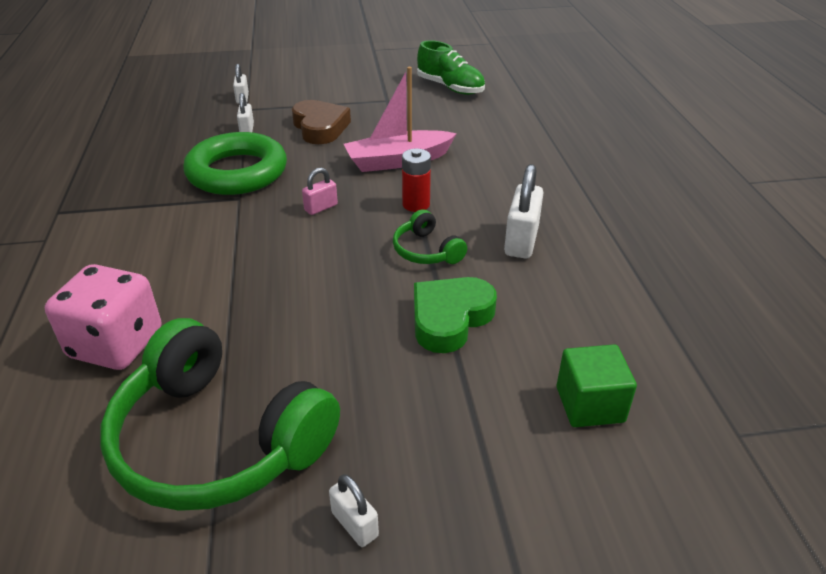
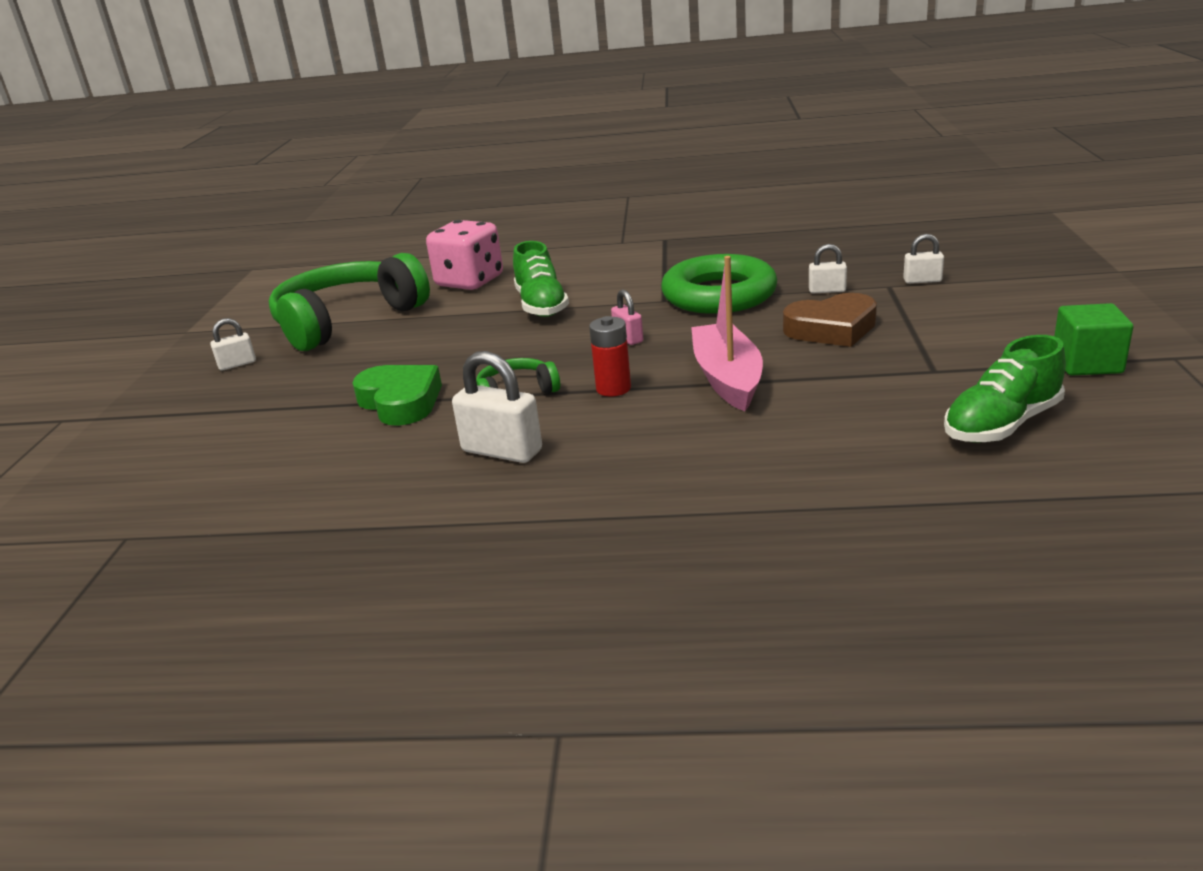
camera: 105 degrees right, 10 degrees down
green cube [557,344,637,427] -> green cube moved to [1054,303,1133,376]
none -> green shoe [513,241,569,317]

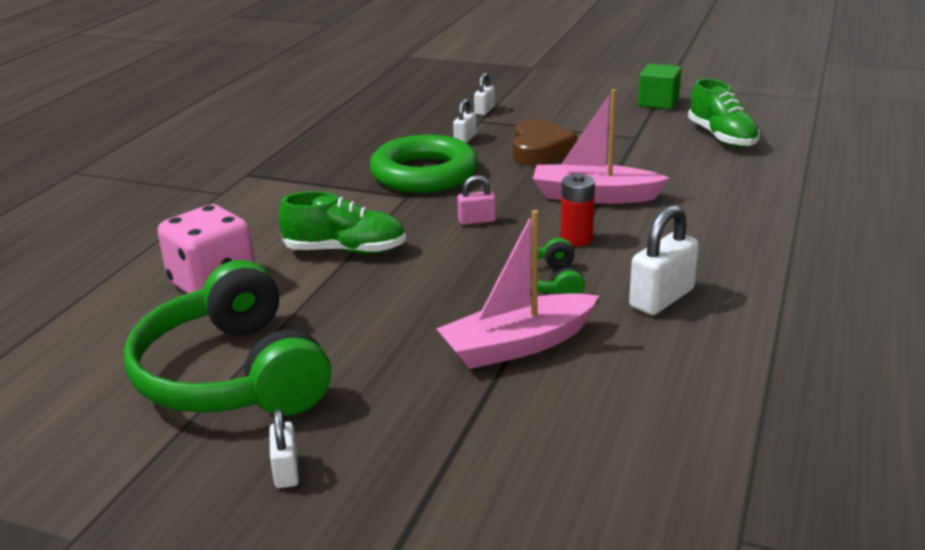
camera: 75 degrees left, 0 degrees up
green heart [352,365,442,426] -> pink boat [437,210,599,369]

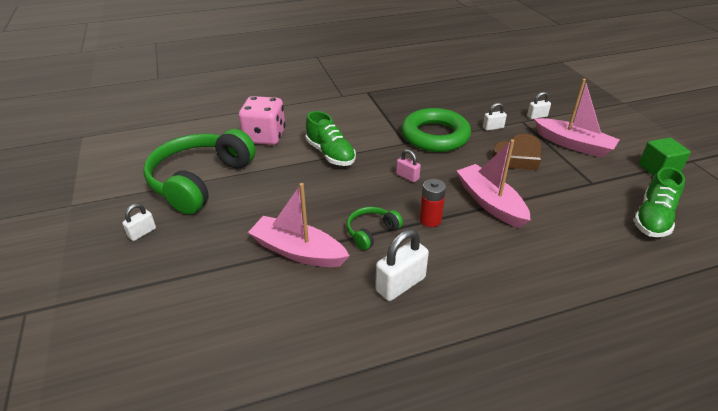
camera: 50 degrees right, 10 degrees up
white padlock [629,205,699,315] -> white padlock turned 45 degrees counterclockwise [375,229,429,301]
none -> pink boat [534,79,620,157]

